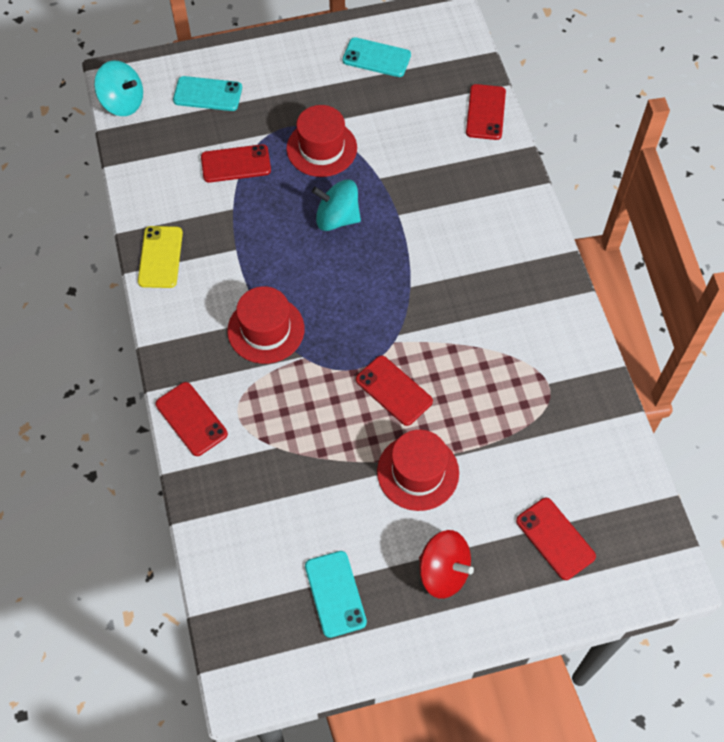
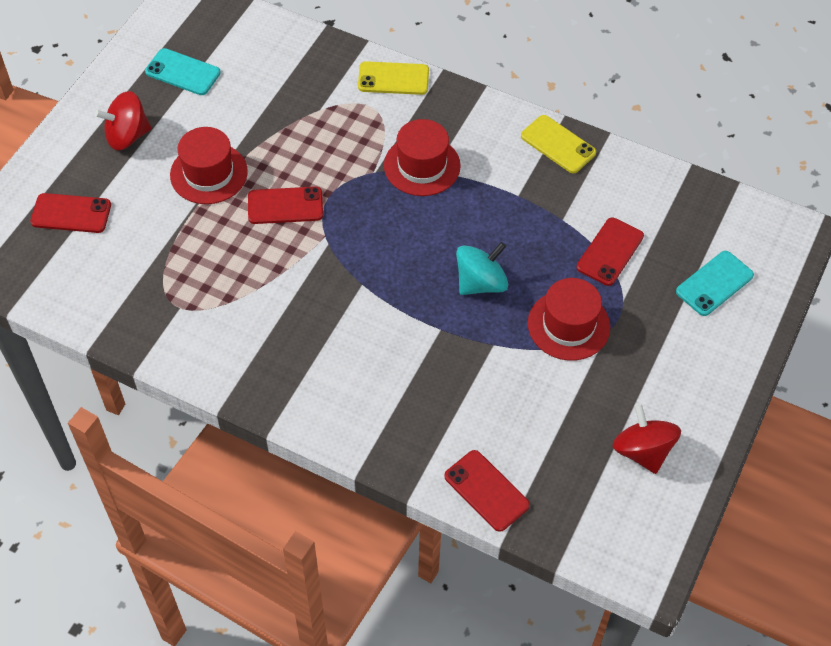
camera: 130 degrees right, 5 degrees down
turquoise spinning top [94,61,143,116] -> none
red phone [155,382,228,456] -> yellow phone [358,61,429,95]
turquoise phone [342,37,411,77] -> red spinning top [612,404,681,474]

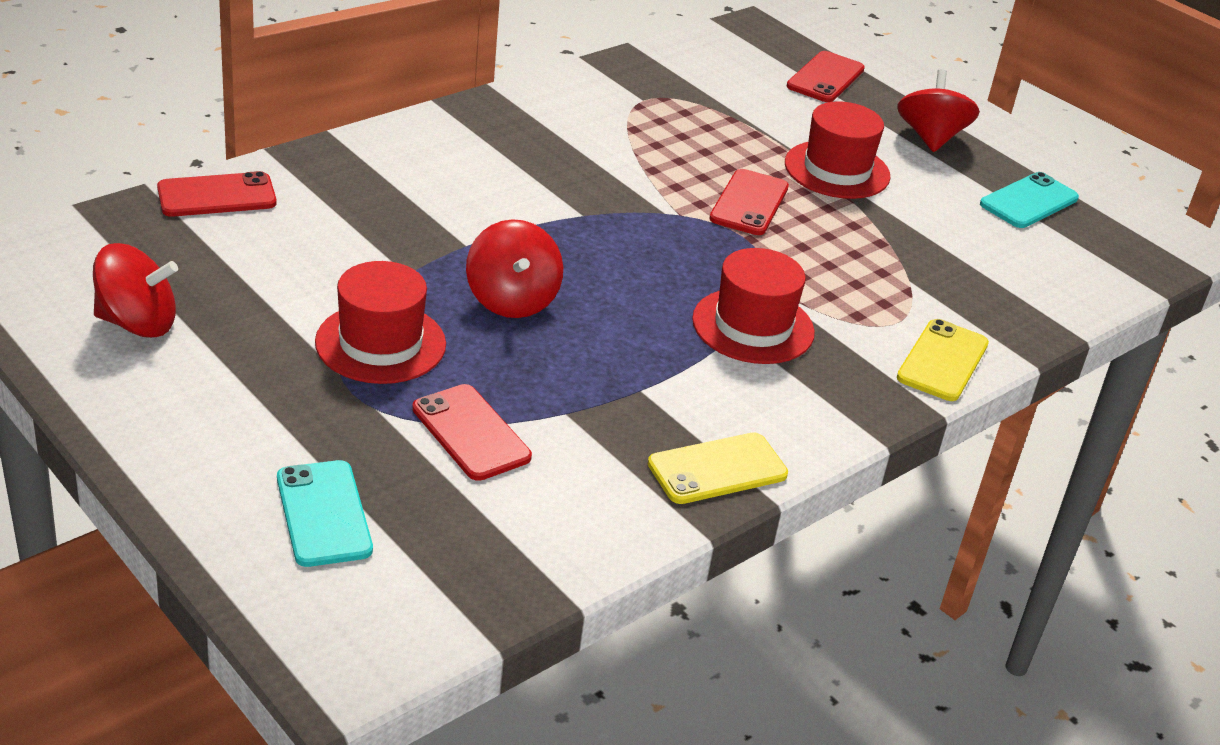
camera: 110 degrees right, 20 degrees down
turquoise spinning top [456,242,508,295] -> red spinning top [466,219,563,318]

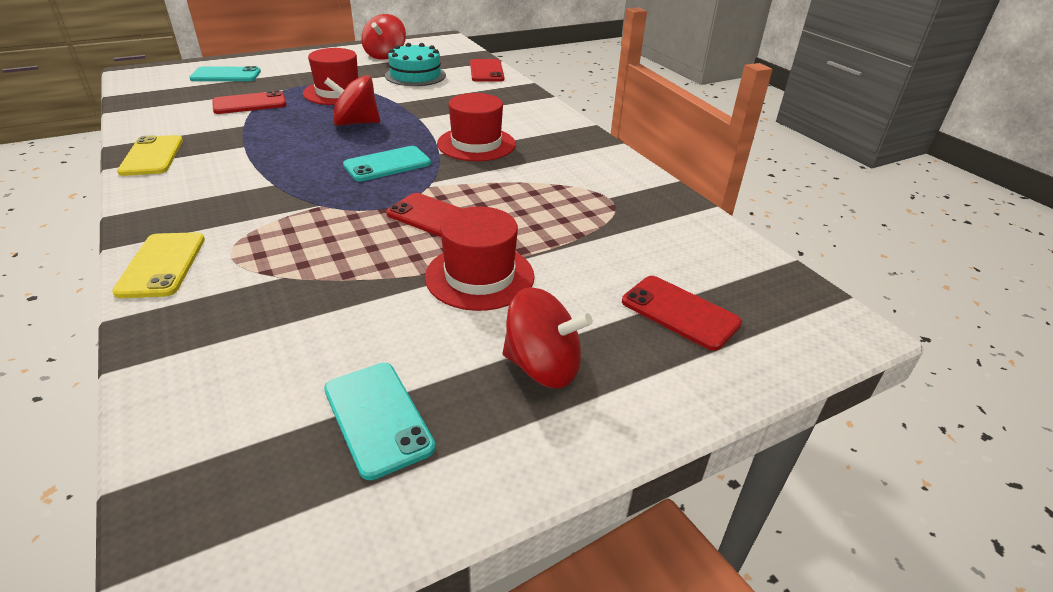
camera: 105 degrees right, 0 degrees up
red hat [692,248,815,364] -> red hat moved to [437,93,516,161]
yellow phone [897,319,989,401] -> yellow phone turned 45 degrees clockwise [112,232,205,298]
none -> turquoise phone [343,146,431,181]
none -> turquoise cake [385,43,446,86]

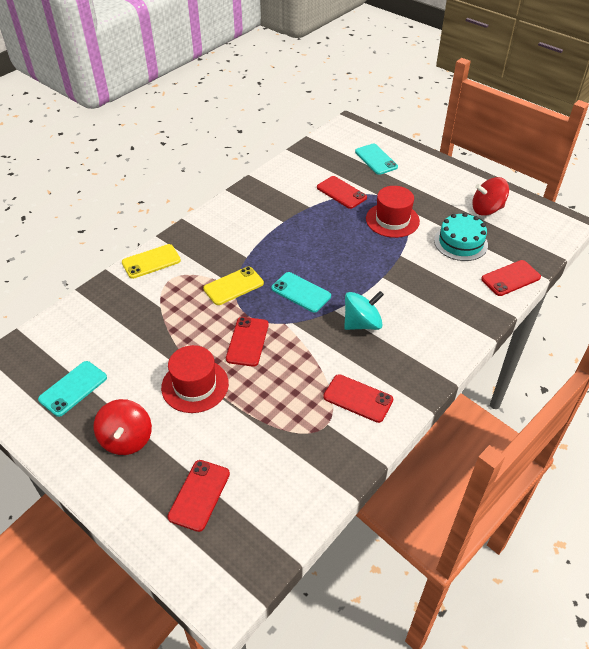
camera: 70 degrees right, 10 degrees up
yellow phone [117,135,183,176] -> yellow phone moved to [203,267,264,305]
red spinning top [324,75,380,126] -> none
red hat [437,93,516,161] -> turquoise spinning top [344,291,384,330]
none -> red phone [323,374,393,423]

